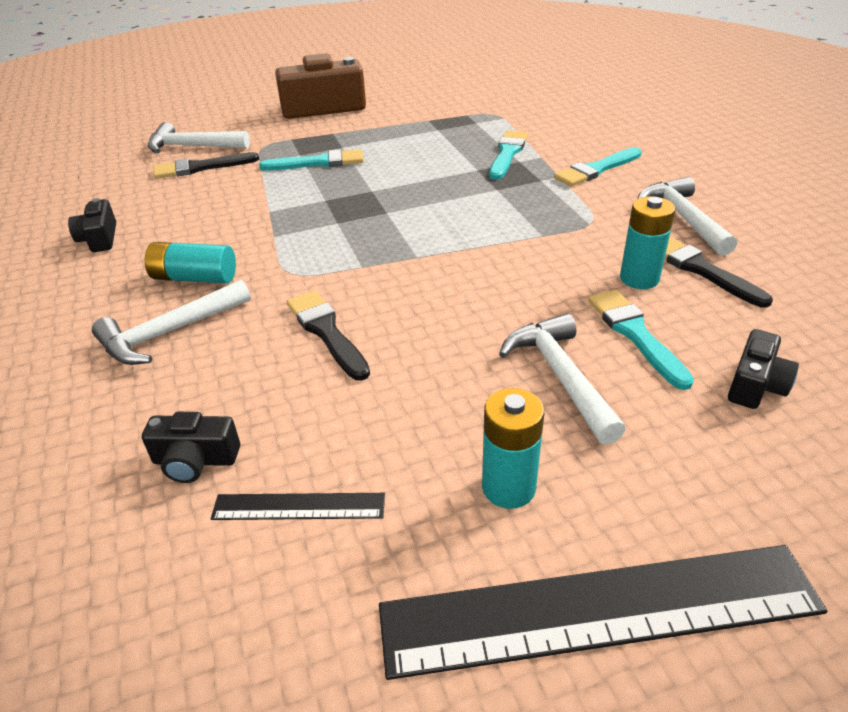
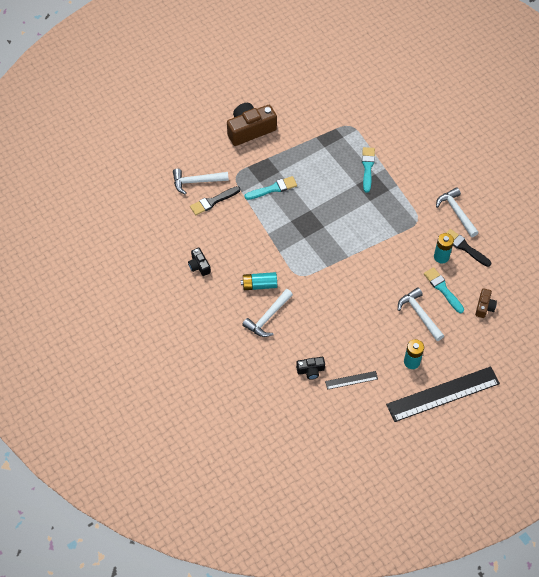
camera: 15 degrees left, 20 degrees up
black brush [287,290,370,381] -> none
turquoise brush [554,147,642,186] -> none
black camera [728,329,799,409] -> brown camera [475,288,497,318]

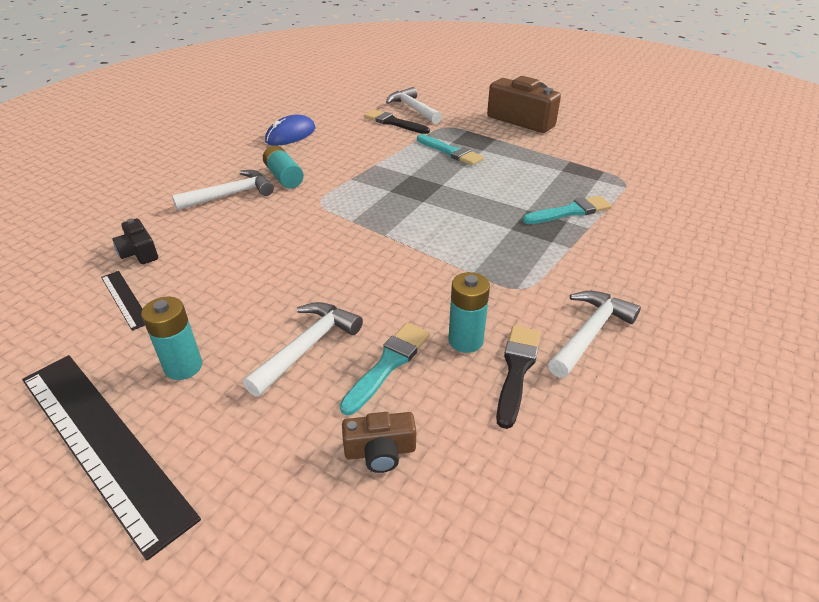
camera: 65 degrees right, 20 degrees down
black camera [188,248,211,276] -> blue mouse [265,115,316,146]
white hammer [242,289,293,337] -> white hammer turned 135 degrees clockwise [172,170,274,211]

